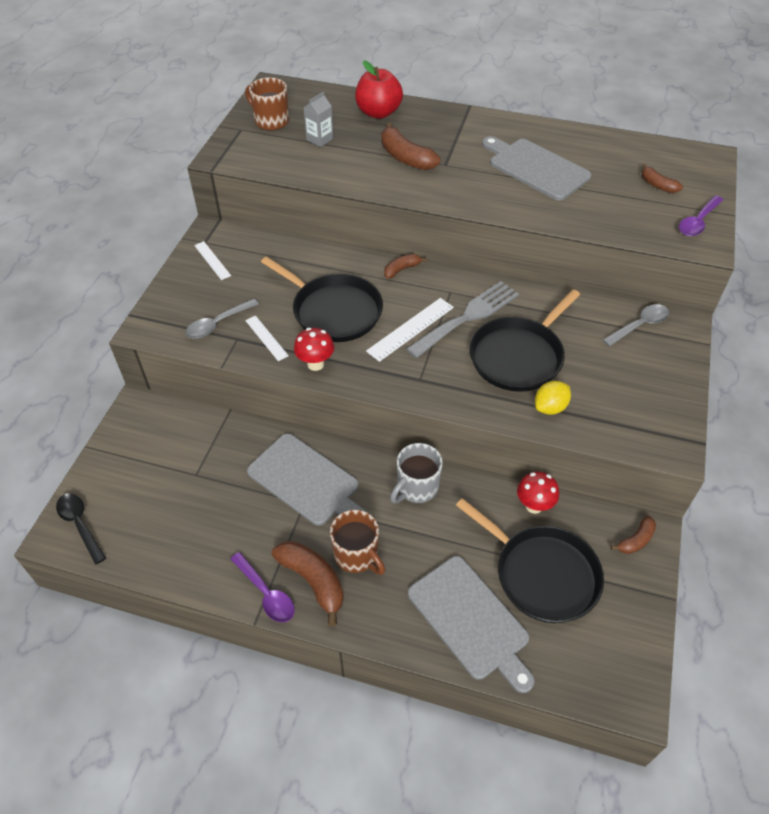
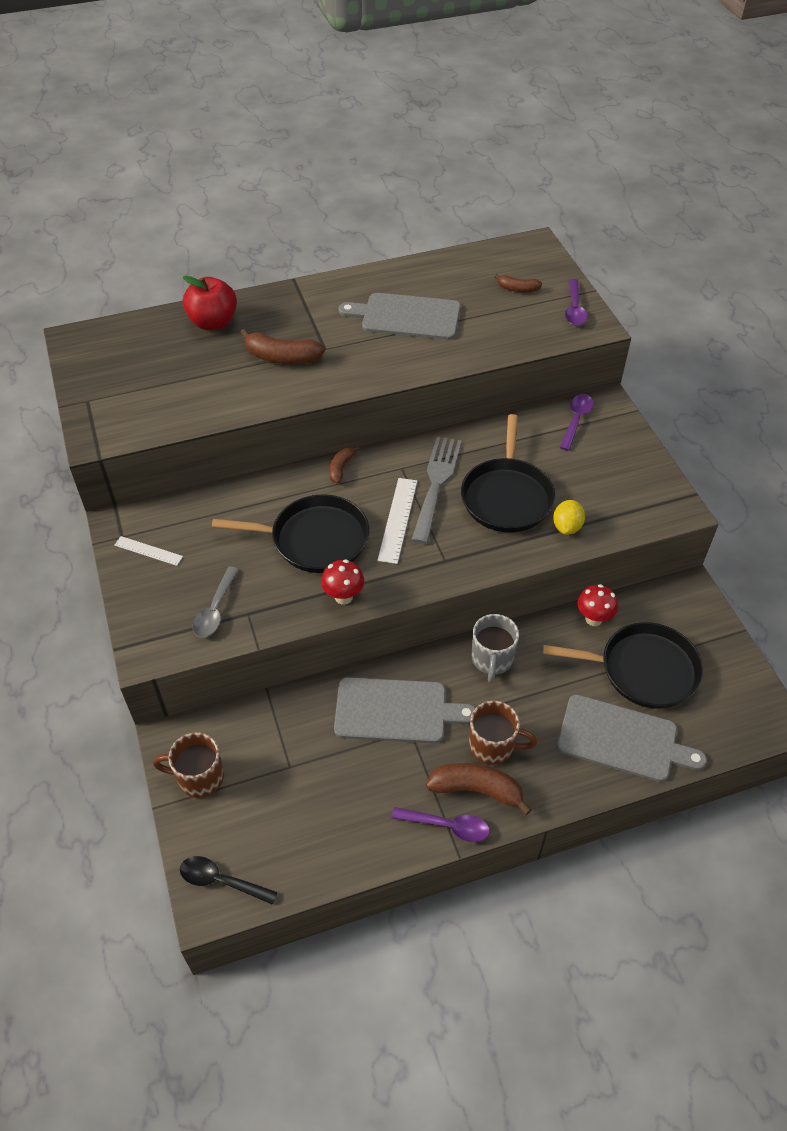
camera: 35 degrees left, 0 degrees up
brown mug [245,78,289,131] -> brown mug moved to [153,733,224,798]
white ruler [245,316,289,361] -> none
grey carton [304,92,333,147] -> none
grey spoon [603,304,669,346] -> purple spoon [560,394,594,451]
brown banana [611,516,656,554] -> none

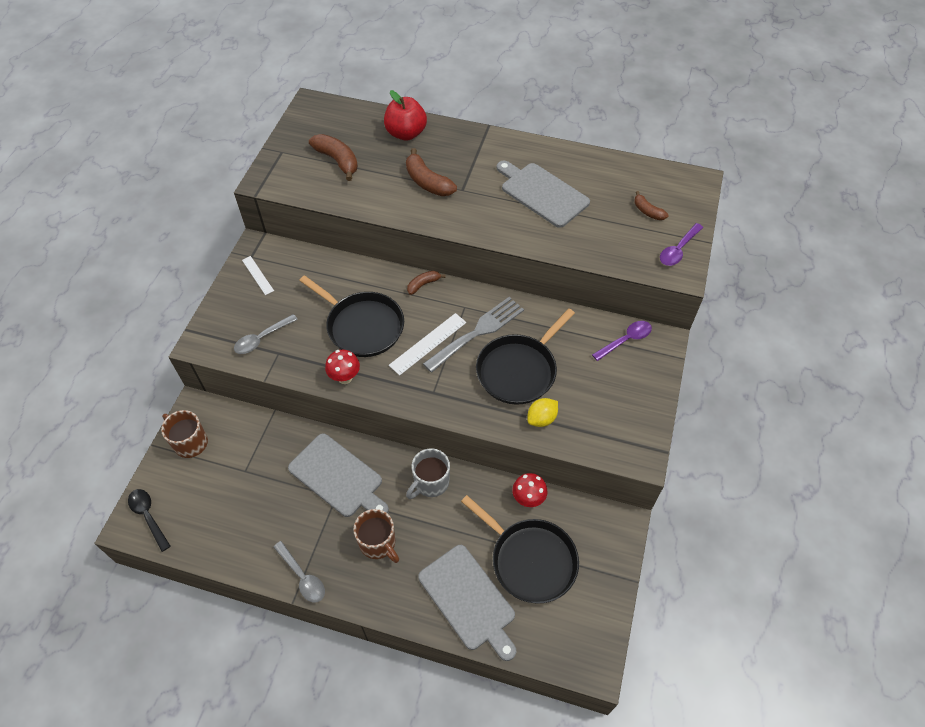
camera: 35 degrees right, 5 degrees up
purple spoon [392,807,490,842] -> grey spoon [273,541,325,603]
brown banana [426,763,532,815] -> brown banana moved to [309,134,358,181]

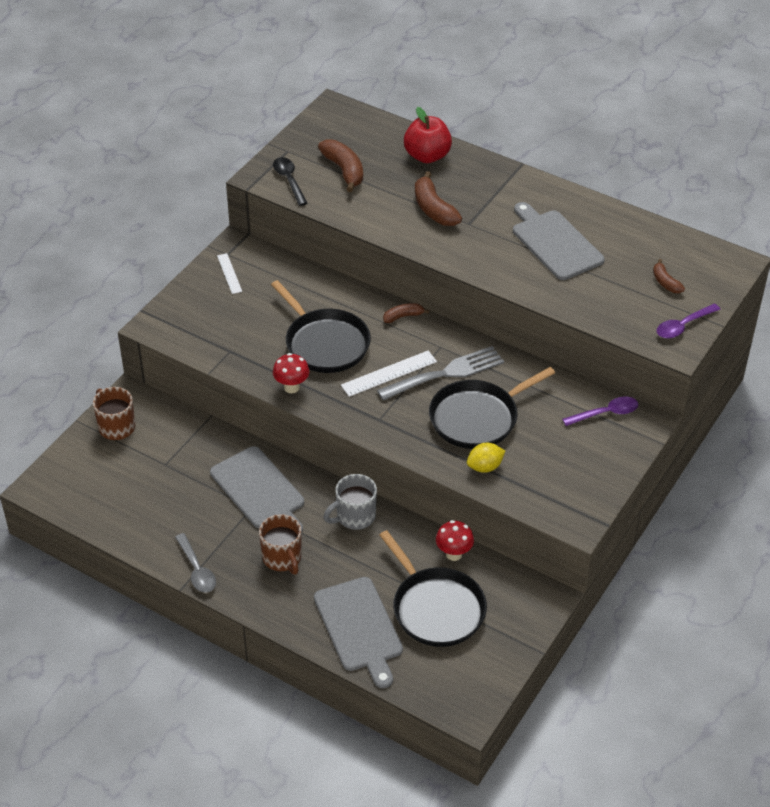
camera: 15 degrees right, 10 degrees down
black spoon [128,489,171,552] -> black spoon moved to [273,157,307,206]
grey spoon [234,314,298,354] -> none

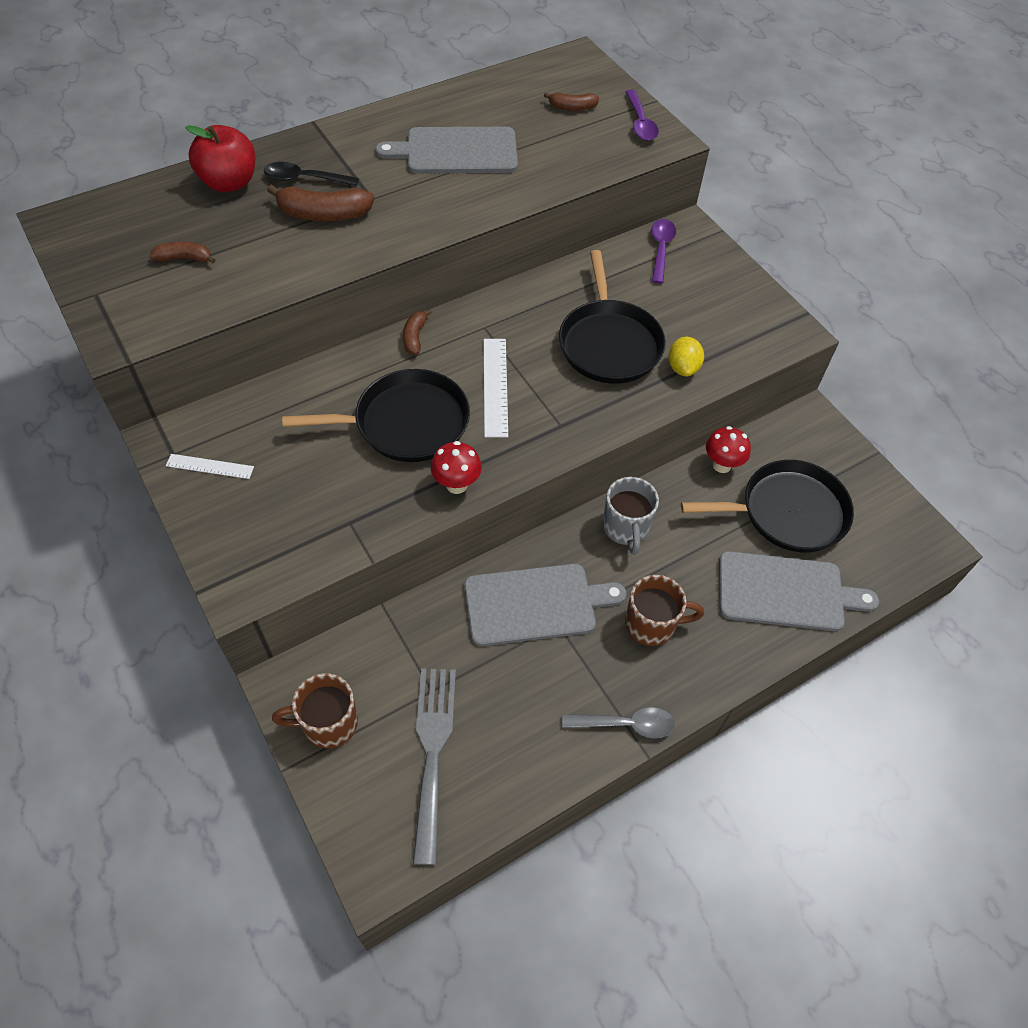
camera: 65 degrees left, 10 degrees up
black spoon [273,157,307,206] -> black spoon moved to [264,162,359,186]
brown banana [318,139,363,192] -> brown banana [150,241,215,263], size x0.58
grey fork [377,346,504,401] -> grey fork moved to [413,669,456,865]

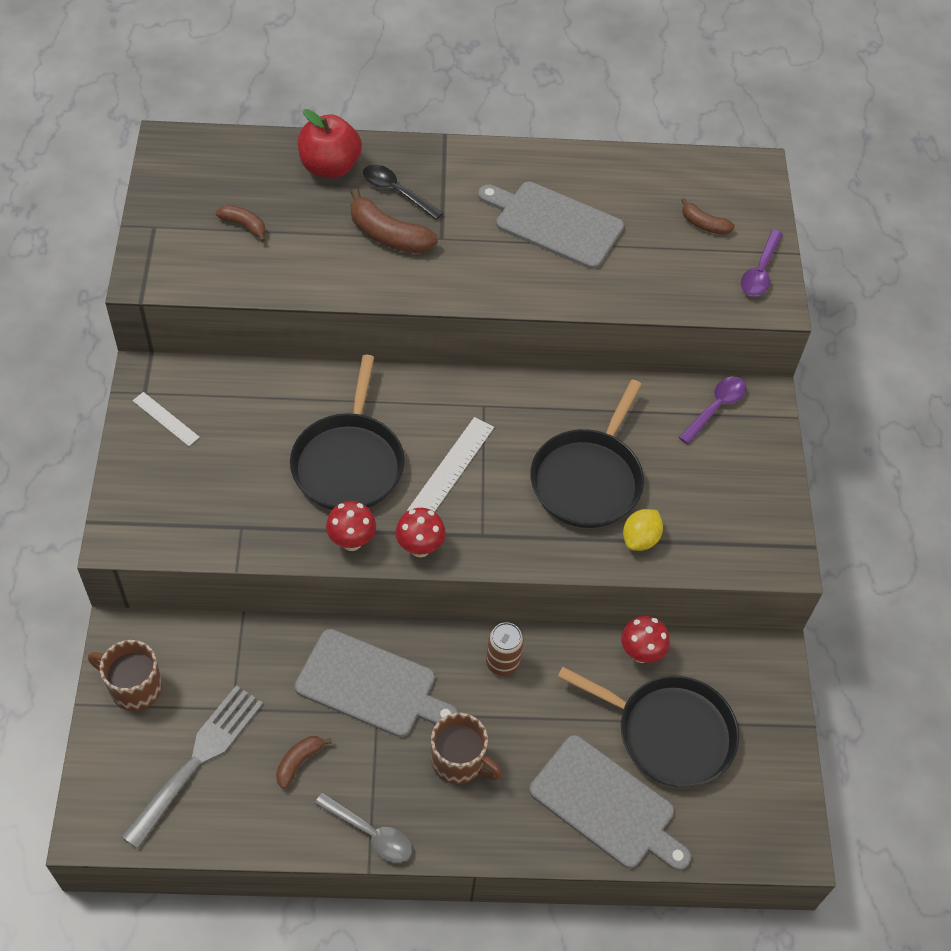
camera: 30 degrees right, 0 degrees up
black pan [282,369,470,462] -> black pan turned 75 degrees clockwise [290,355,405,510]
brown banana [403,309,432,355] -> brown banana moved to [276,736,332,789]
grey mug [603,477,659,555] -> brown can [486,622,524,676]
none -> red mushroom [395,508,446,557]

